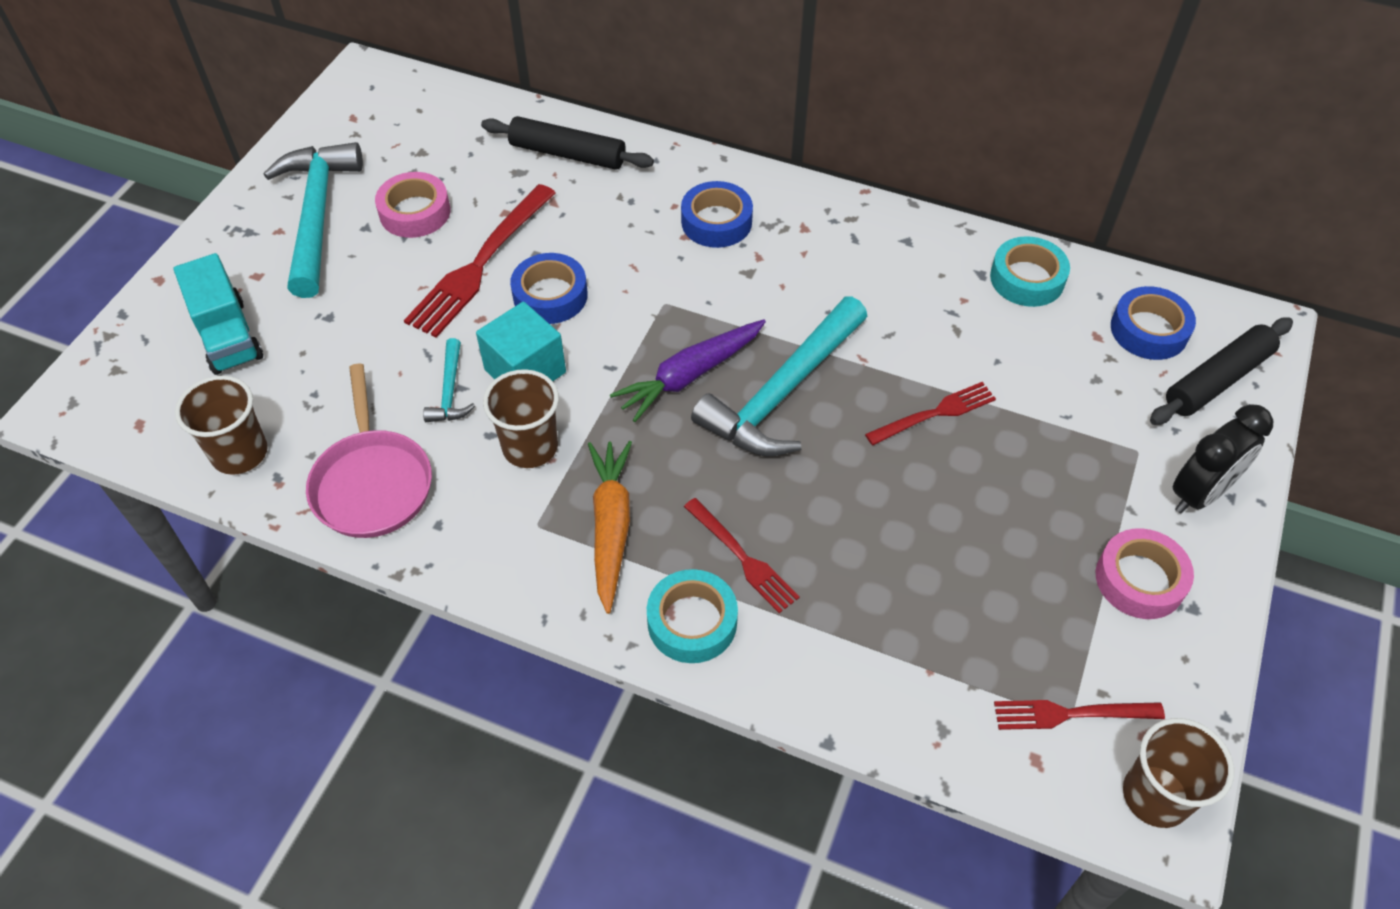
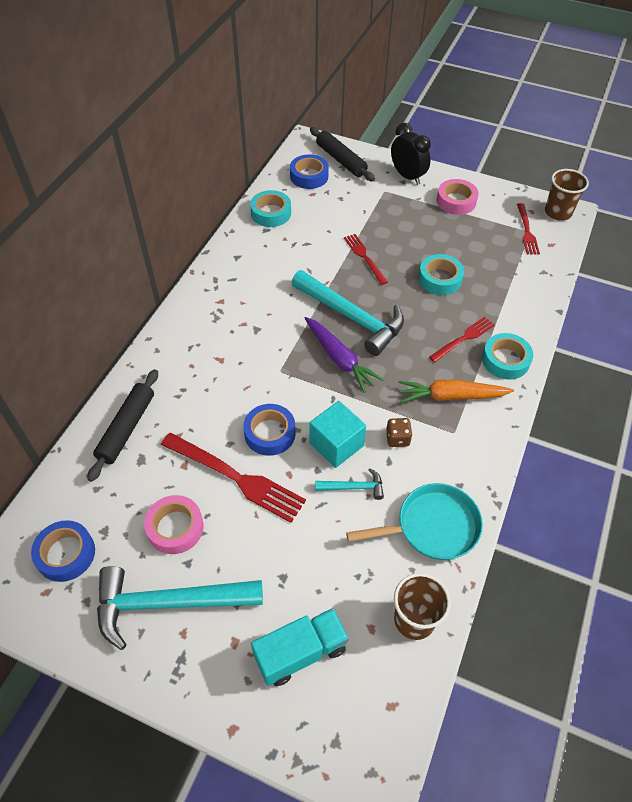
camera: 90 degrees left, 0 degrees up
pink pan [306,364,432,538] -> turquoise pan [346,483,483,560]
brown cup [483,369,559,468] -> brown dice [386,418,413,447]
blue tape [681,181,753,248] -> blue tape moved to [31,520,95,582]
none -> turquoise tape [418,254,464,295]

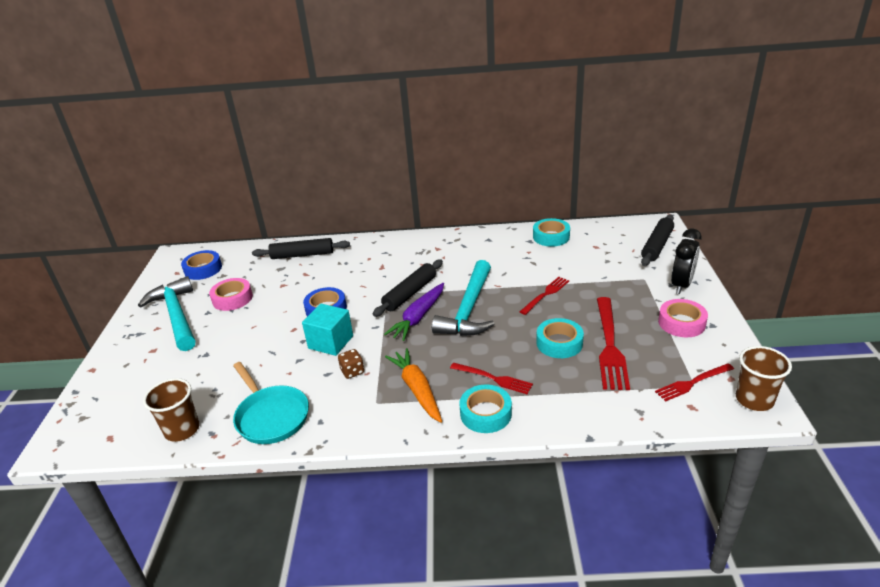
camera: 70 degrees right, 20 degrees down
red fork [161,433,306,523] -> red fork moved to [597,297,630,390]
turquoise truck [251,608,349,686] -> none
blue tape [290,154,329,189] -> none
turquoise hammer [315,468,384,500] -> none
none -> black rolling pin [373,260,443,317]

